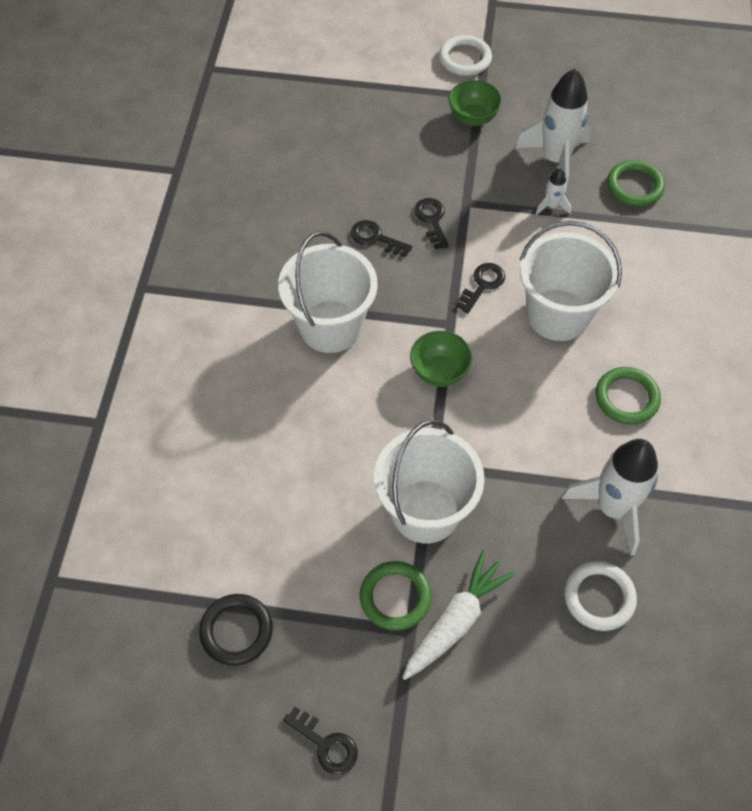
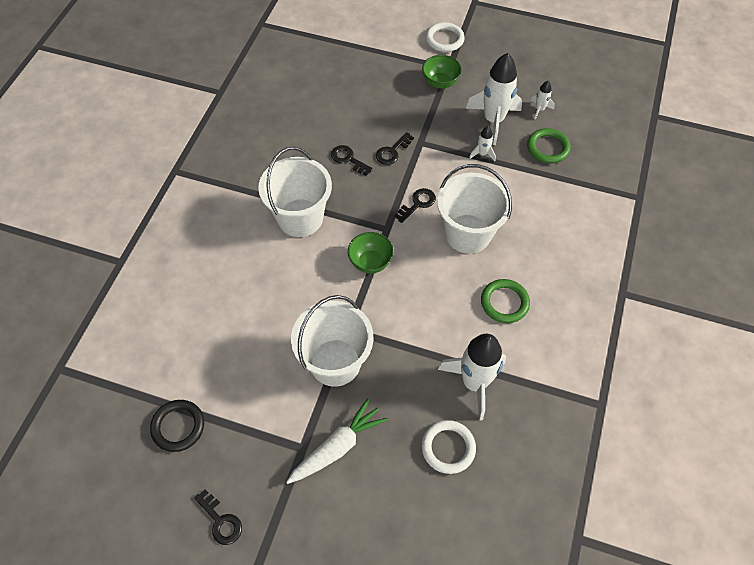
camera: 10 degrees right, 0 degrees up
green ring [360,561,432,631] -> none
black key [414,198,449,249] -> black key turned 135 degrees counterclockwise [376,132,414,165]
none -> white rocket [531,81,555,119]

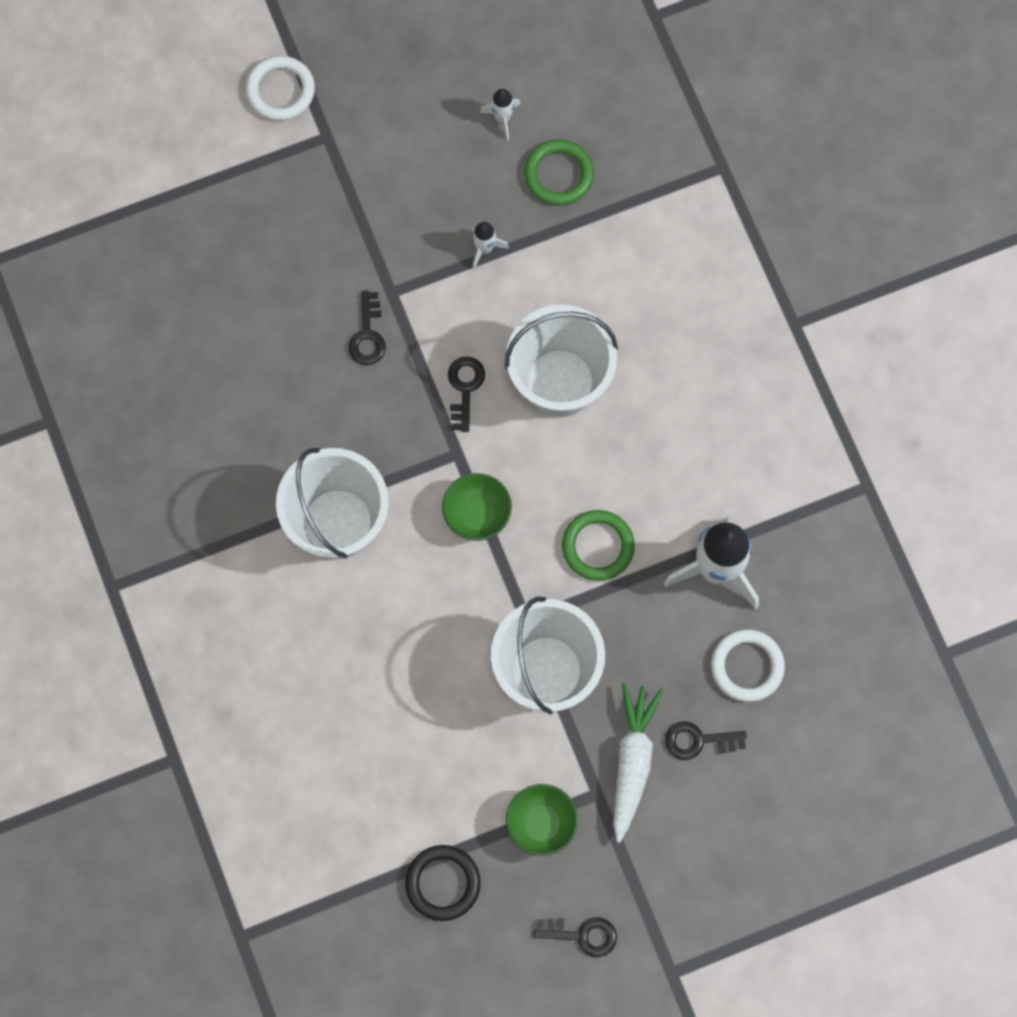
camera: 40 degrees left, 15 degrees up
black key [331,145,373,176] -> black key moved to [665,721,747,760]
green bowl [422,55,461,88] -> green bowl moved to [506,784,578,856]
white rocket [466,53,522,145] -> none
green ring [481,279,530,323] -> green ring moved to [562,510,635,581]

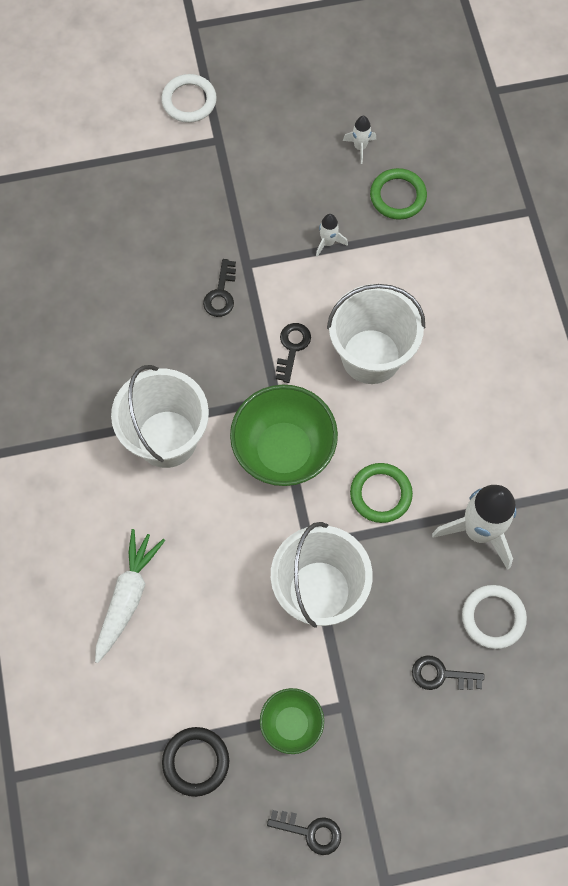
camera: 10 degrees right, 5 degrees down
green bowl [442,473,512,541] -> green bowl [230,385,338,486], size x1.77
white carrot [613,683,664,843] -> white carrot moved to [95,529,165,663]

